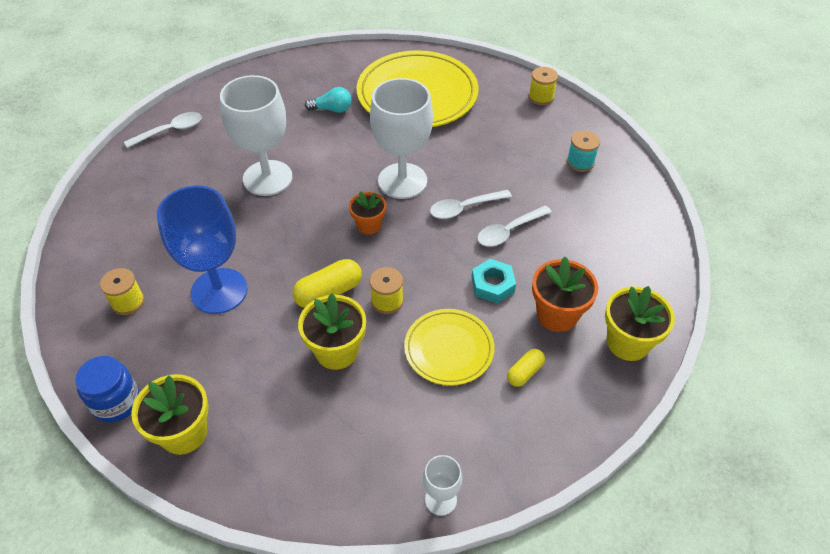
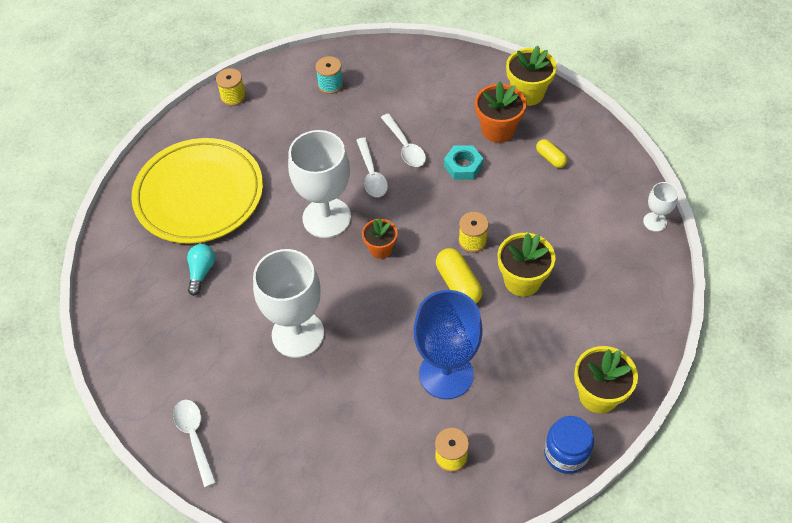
camera: 80 degrees left, 5 degrees up
yellow plate [404,309,495,386] -> none

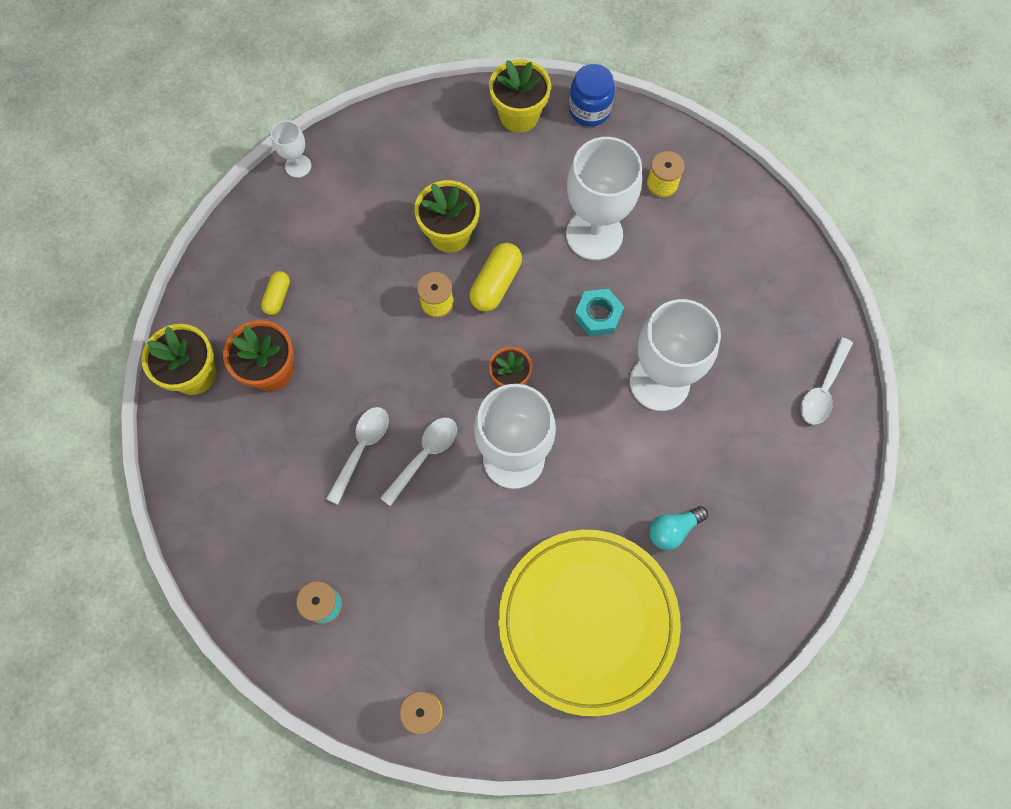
camera: 130 degrees left, 15 degrees up
blue goblet [413,290,483,399] -> white goblet [566,137,642,260]
turquoise nut [444,145,484,180] -> turquoise nut moved to [574,289,624,336]

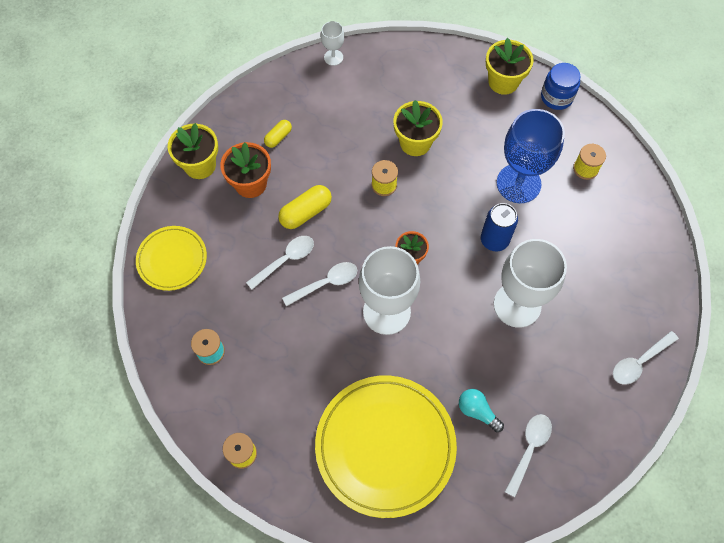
camera: 25 degrees right, 5 degrees down
yellow capsule [469,243,522,312] -> yellow capsule moved to [278,185,332,229]
white goblet [566,137,642,260] -> blue goblet [497,109,565,203]
turquoise nut [574,289,624,336] -> blue can [481,203,518,251]
turquoise light bulb [649,506,708,550] -> turquoise light bulb turned 45 degrees clockwise [459,389,504,432]
none -> yellow plate [136,226,207,291]
none -> white spoon [505,414,552,497]

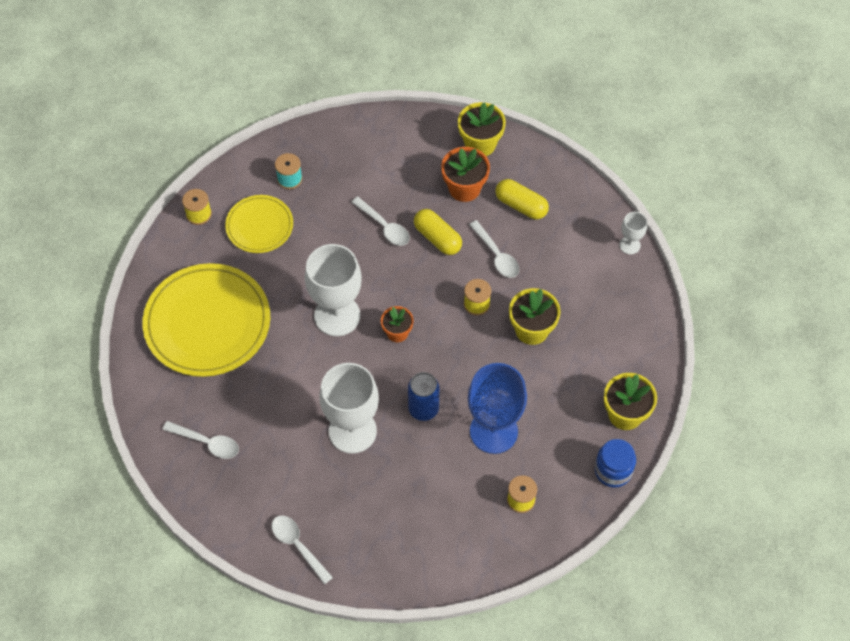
camera: 85 degrees right, 5 degrees down
yellow plate [136,226,207,291] -> yellow plate moved to [225,195,293,253]
yellow capsule [264,120,292,148] -> yellow capsule [495,179,549,219], size x1.65
white spoon [282,262,357,306] -> white spoon moved to [469,220,519,278]
turquoise light bulb [459,389,504,432] -> none

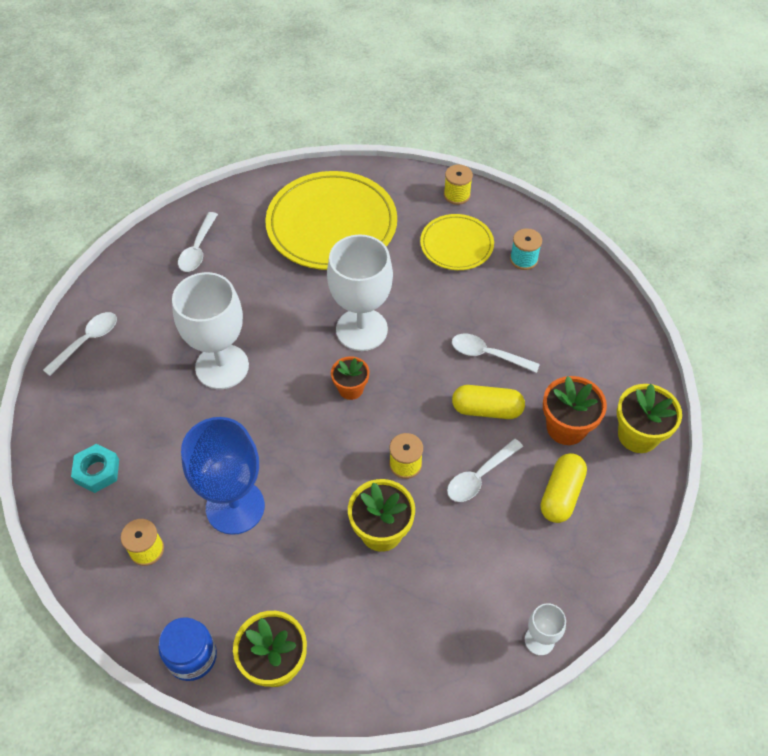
camera: 80 degrees right, 5 degrees down
white spoon [351,196,410,246] -> white spoon turned 75 degrees clockwise [452,334,540,373]
blue can [408,372,439,421] -> none
yellow capsule [414,209,462,255] -> yellow capsule turned 60 degrees clockwise [452,385,525,419]
none -> turquoise nut [71,444,119,493]

